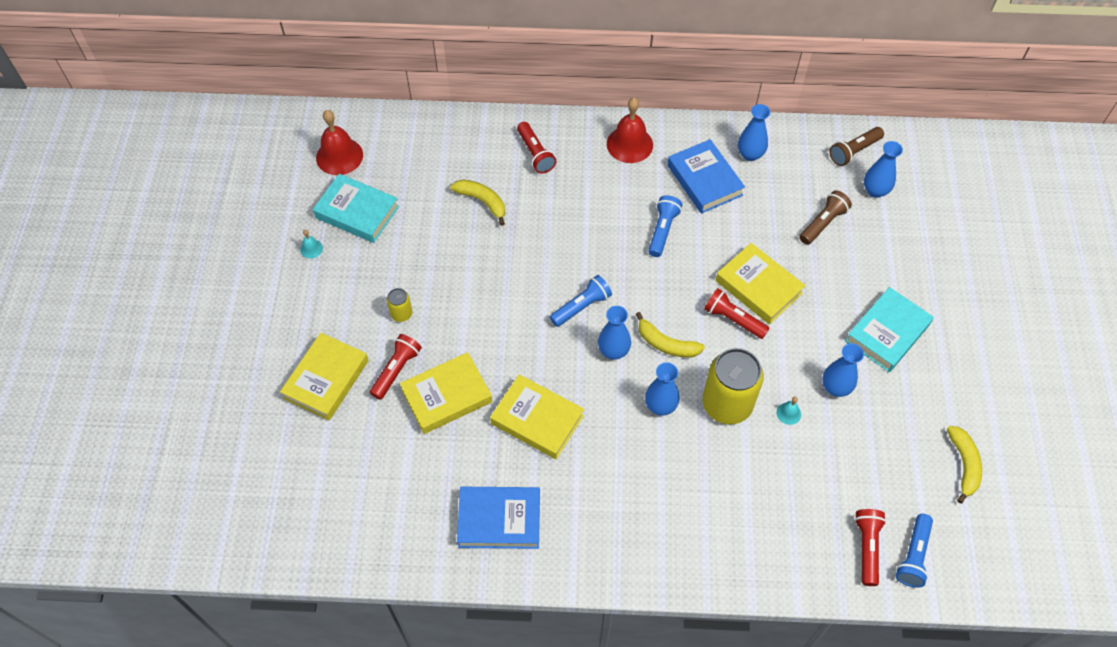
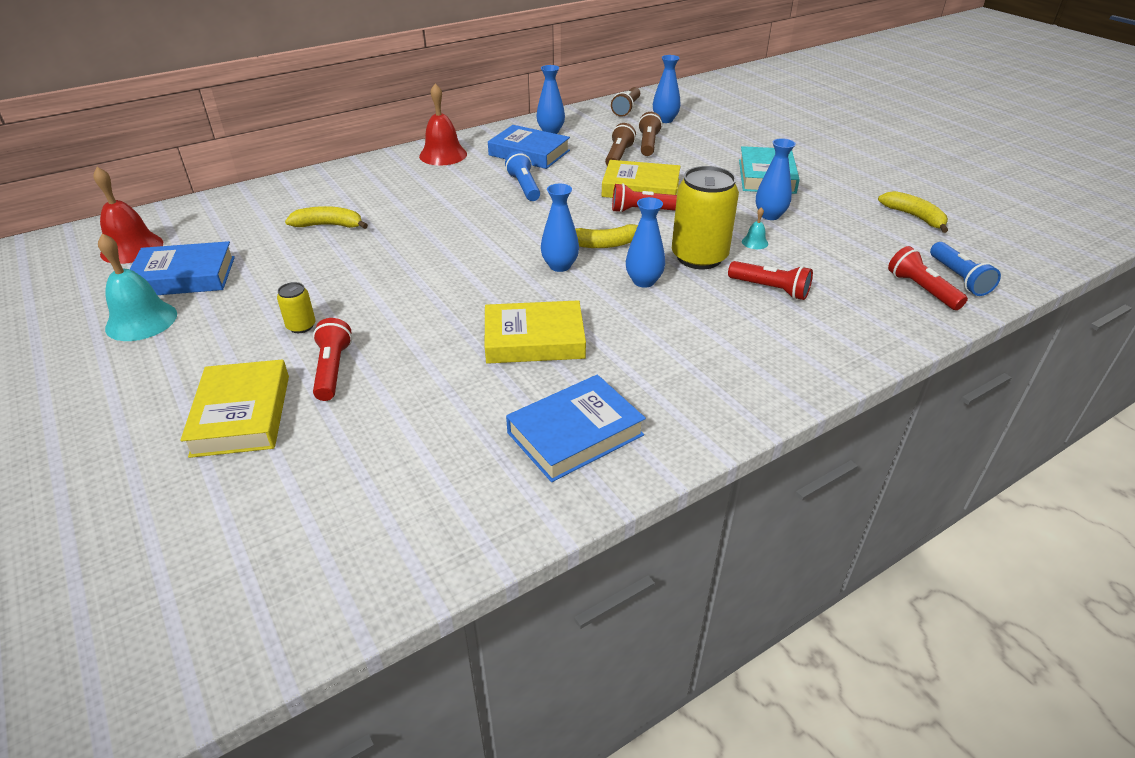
camera: 35 degrees left, 20 degrees down
turquoise bell [300,230,323,259] -> turquoise bell [98,233,177,341], size x2.19
turquoise book [313,174,399,243] -> blue book [130,241,235,295]
yellow book [400,352,492,434] -> none
red flashlight [517,122,556,174] -> red flashlight moved to [728,261,813,300]
blue flashlight [550,275,612,327] -> none
none -> brown flashlight [605,123,636,166]

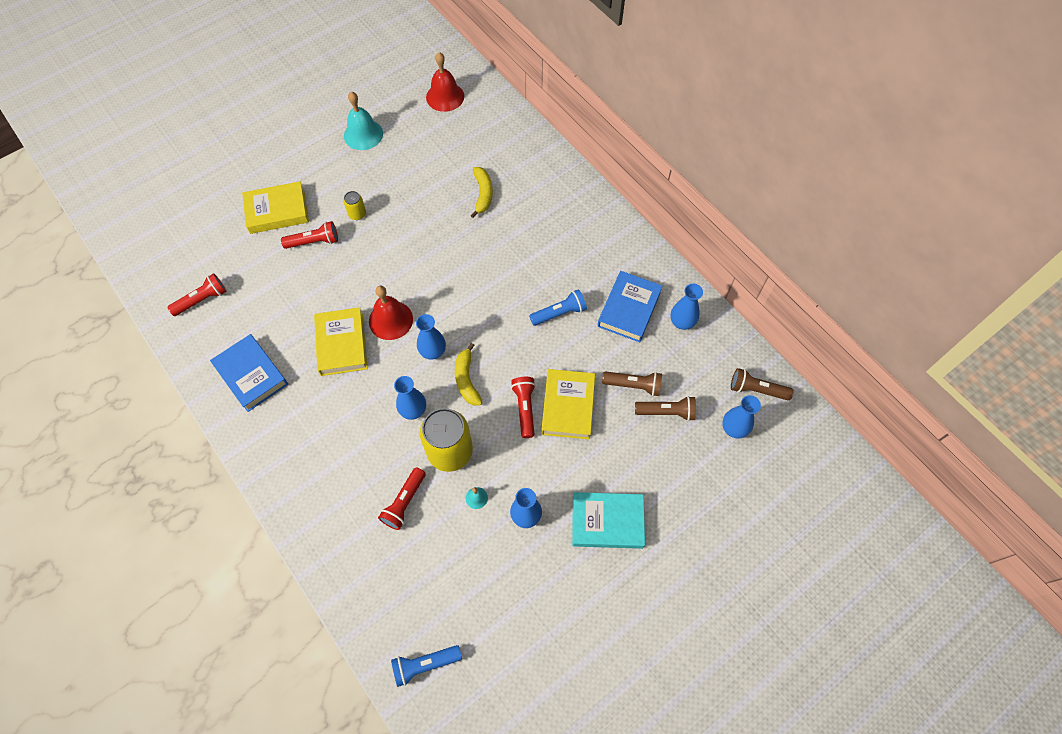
camera: 85 degrees right, 25 degrees up
blue book [130,241,235,295] -> none
red bell [419,83,467,165] -> red bell moved to [369,286,413,340]
yellow banana [878,191,948,233] -> none
red flashlight [888,246,968,310] -> red flashlight moved to [167,273,226,316]

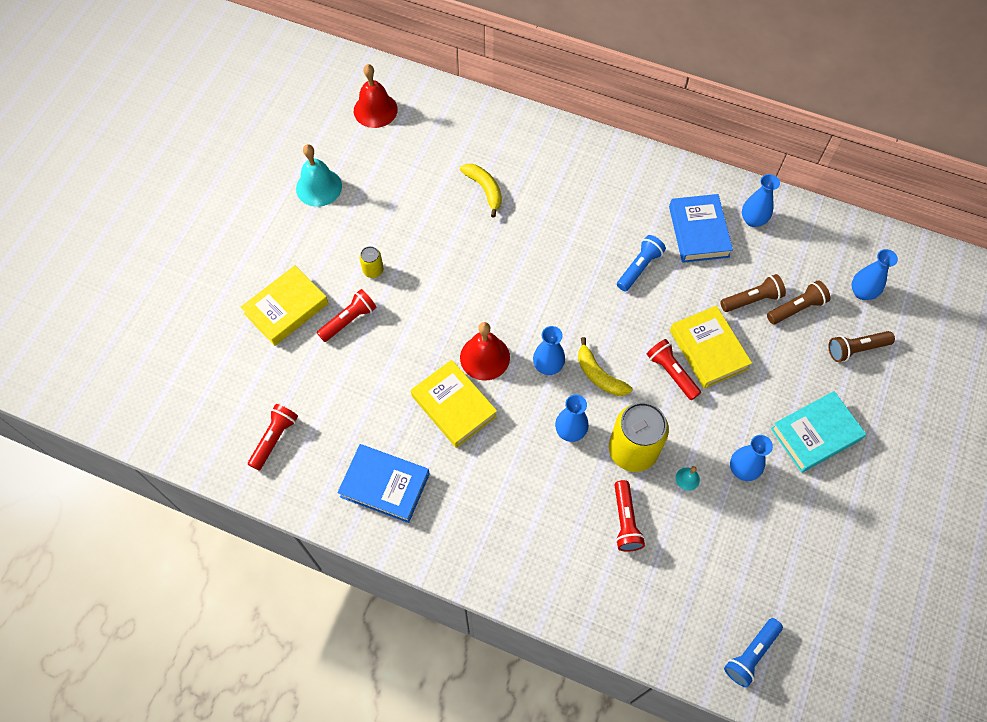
camera: 30 degrees left, 0 degrees up
brown flashlight [731,368,794,400] -> brown flashlight moved to [828,331,895,362]

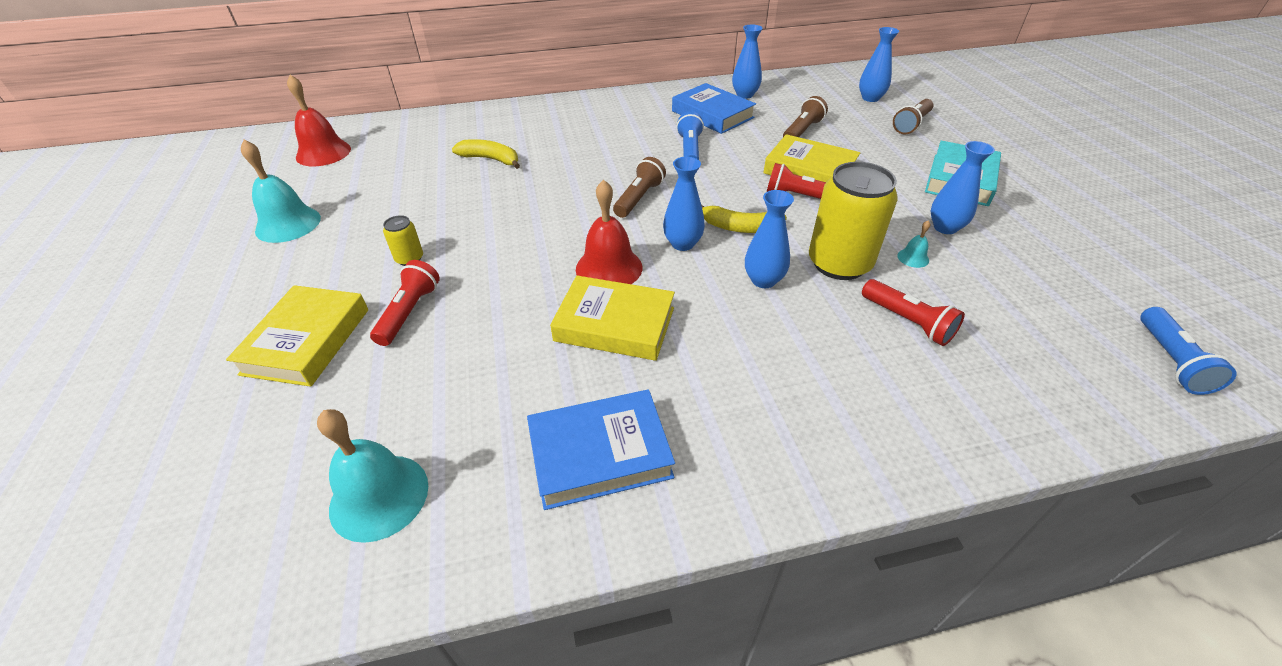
camera: 35 degrees left, 20 degrees down
red flashlight [248,404,298,471] -> turquoise bell [317,409,428,543]
brown flashlight [767,280,831,324] -> brown flashlight moved to [613,157,666,218]

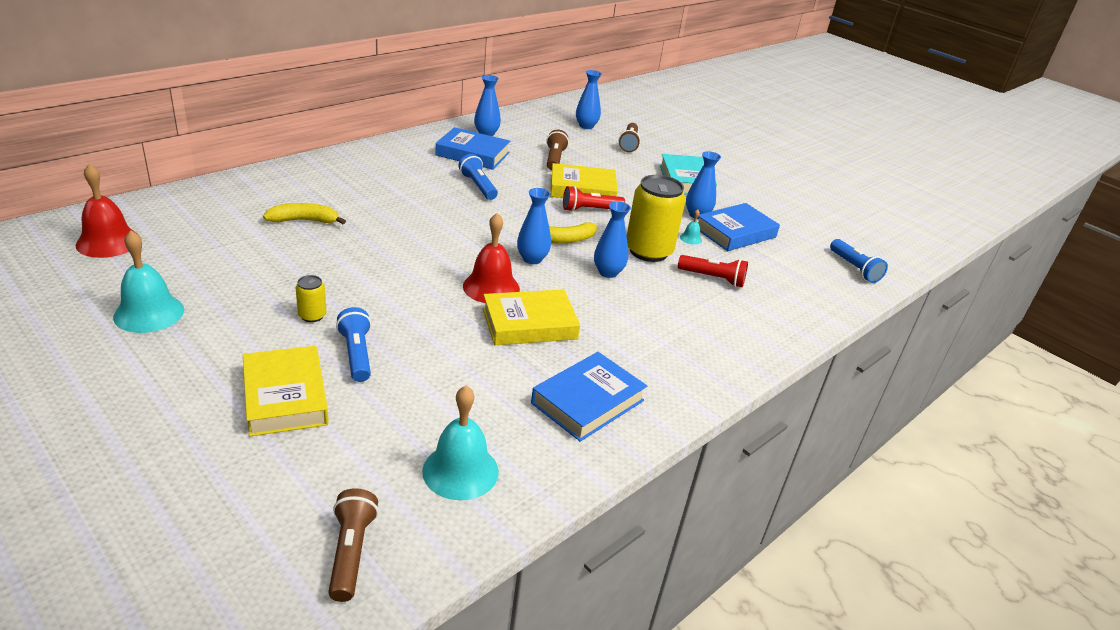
camera: 35 degrees left, 10 degrees down
red flashlight [370,260,440,346] -> blue flashlight [336,307,371,382]
brown flashlight [613,157,666,218] -> brown flashlight moved to [328,488,379,602]
none -> blue book [698,203,780,251]

